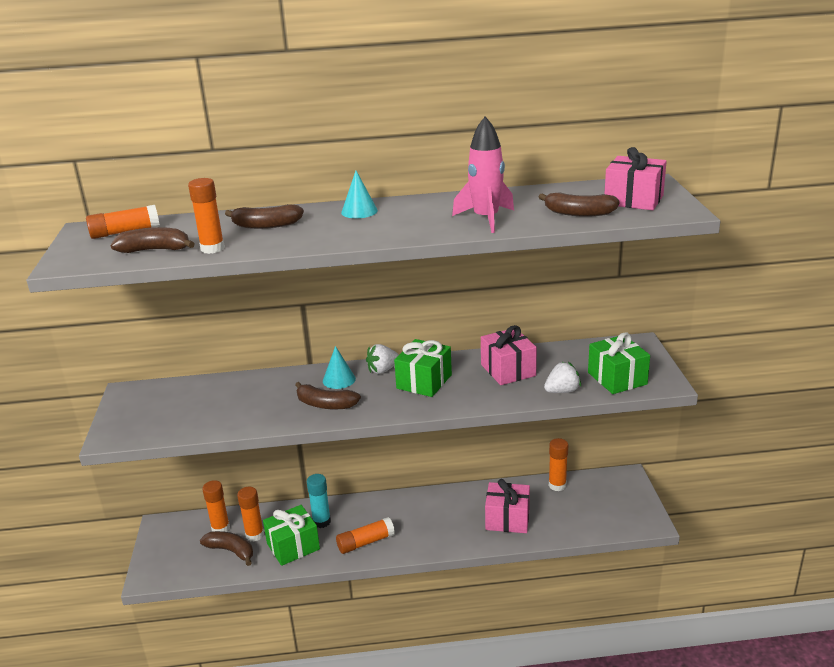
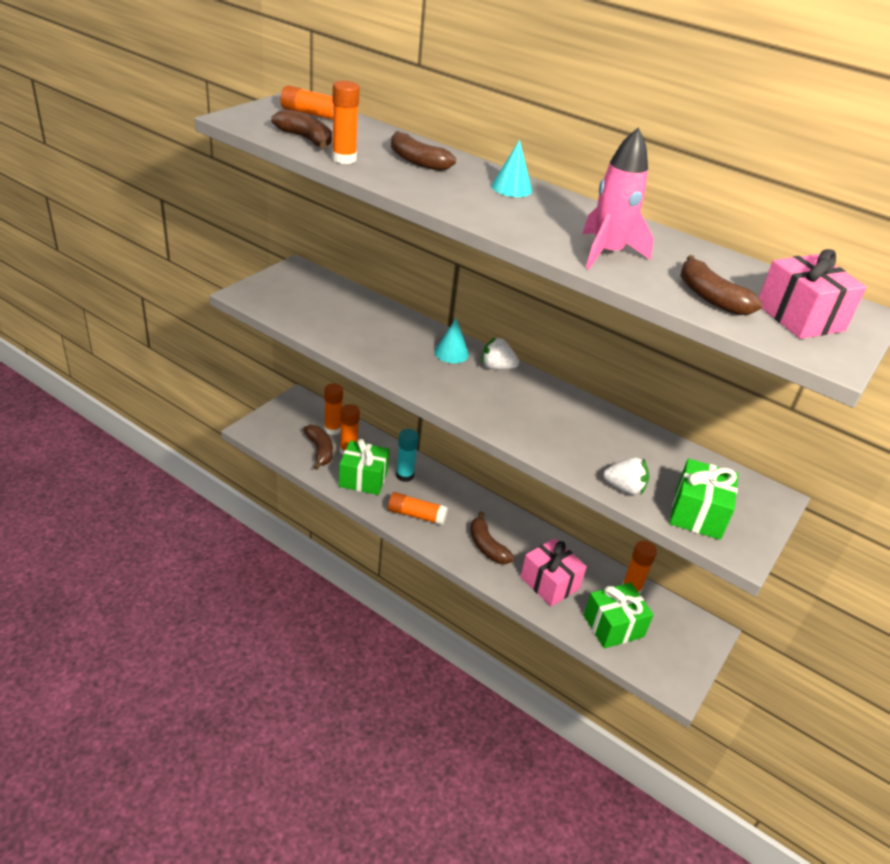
camera: 35 degrees right, 10 degrees up
brown banana [295,382,361,409] -> brown banana moved to [470,512,514,564]
green gift [394,339,452,397] -> green gift moved to [584,583,653,648]
pink gift [481,325,537,385] -> none

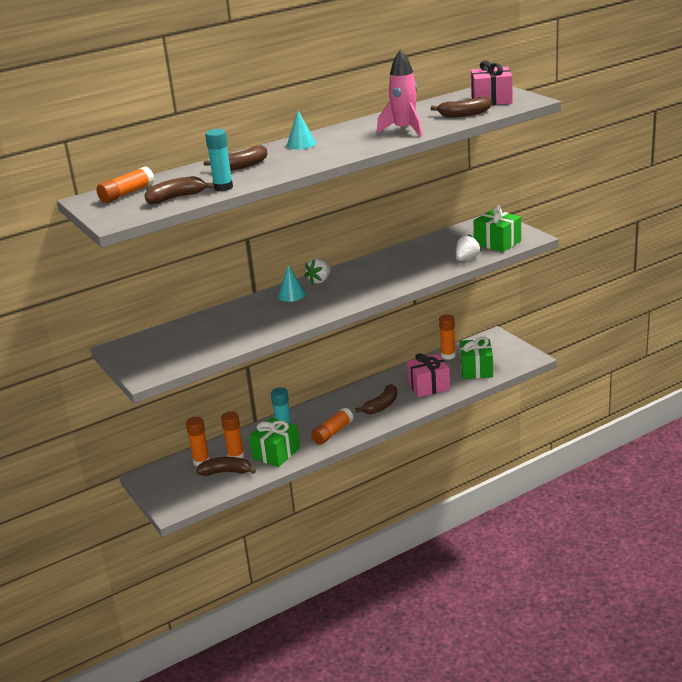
camera: 60 degrees left, 10 degrees down
orange glue stick [332,81,360,164] -> turquoise glue stick [205,129,233,191]
brown banana [470,512,514,564] -> brown banana turned 45 degrees counterclockwise [355,384,397,414]

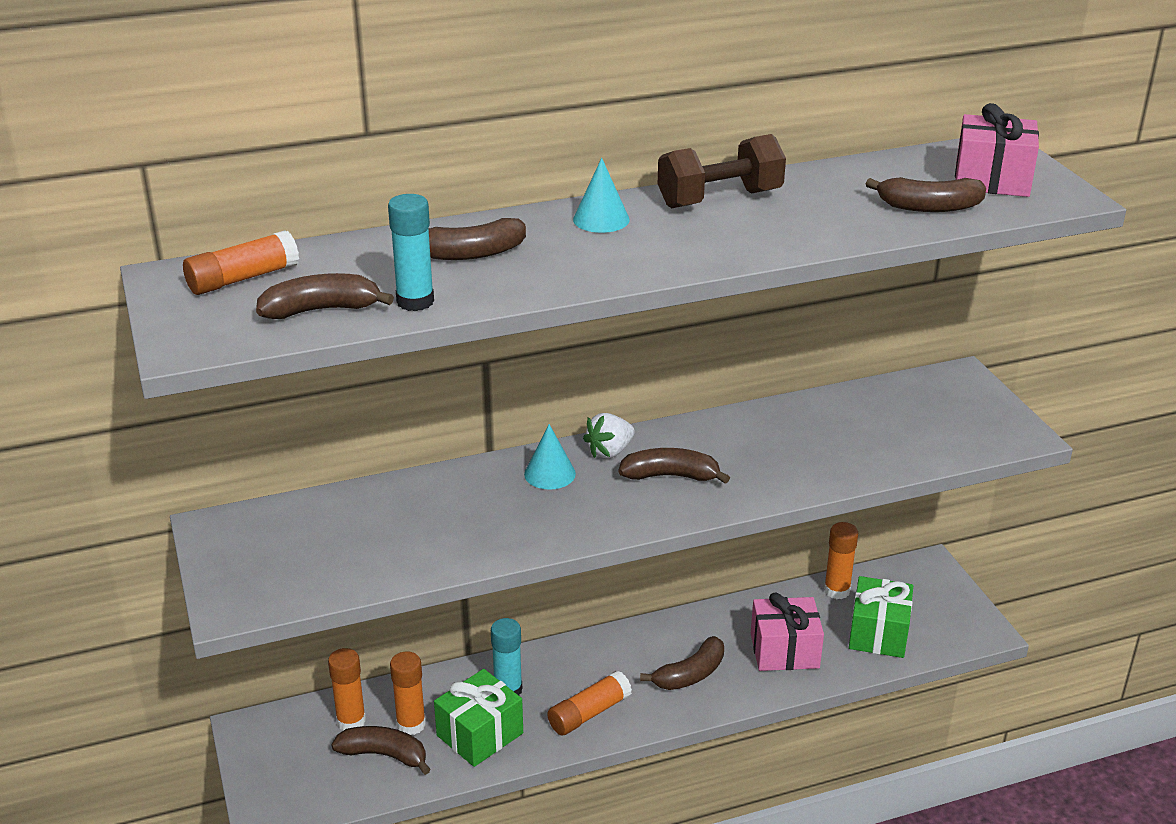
camera: 10 degrees right, 5 degrees up
pink rocket [377,50,422,137] -> none
white strawberry [456,234,481,261] -> none
green gift [473,205,521,252] -> none
none -> brown banana [619,448,730,484]
none -> brown dumbbell [658,134,786,208]

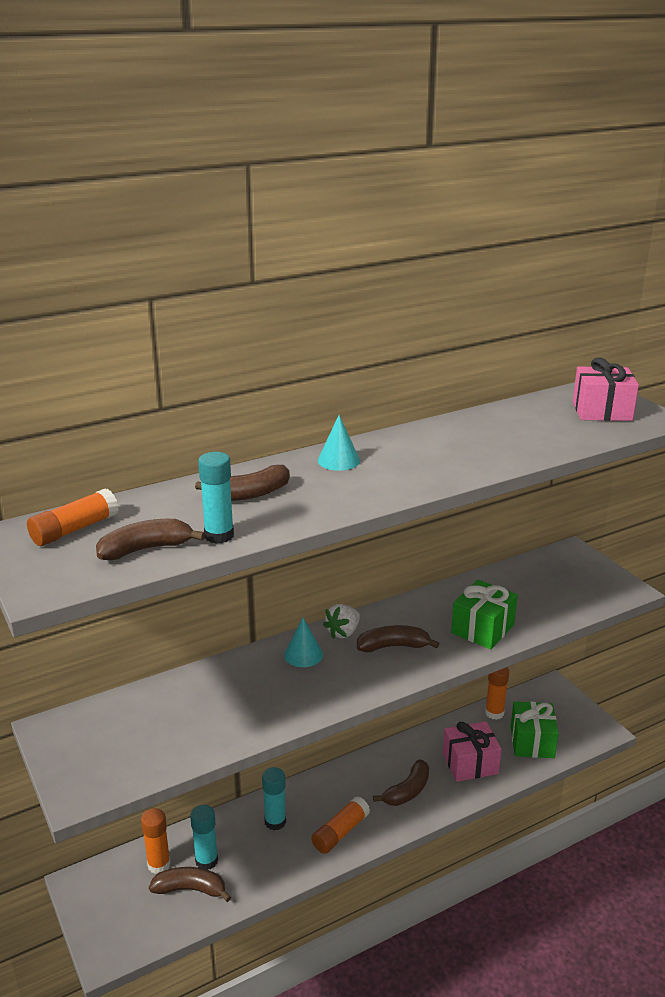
camera: 10 degrees left, 5 degrees down
orange glue stick [390,651,426,735] -> turquoise glue stick [190,805,218,870]
green gift [434,669,523,767] -> green gift moved to [451,580,518,649]
brown dumbbell [658,134,786,208] -> none
brown banana [866,177,986,212] -> none

